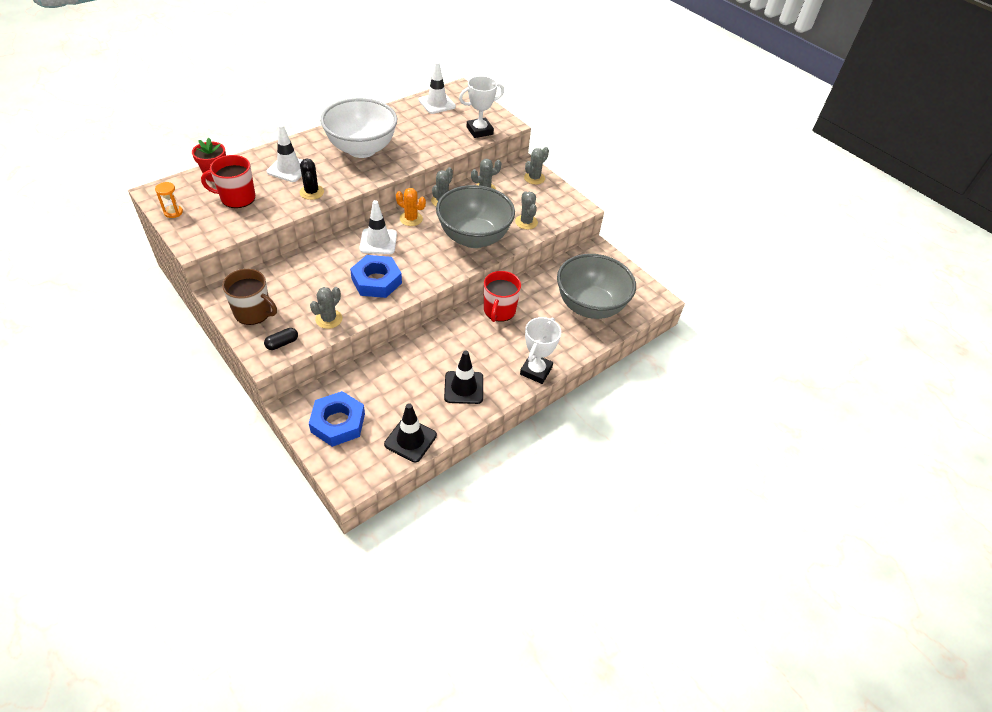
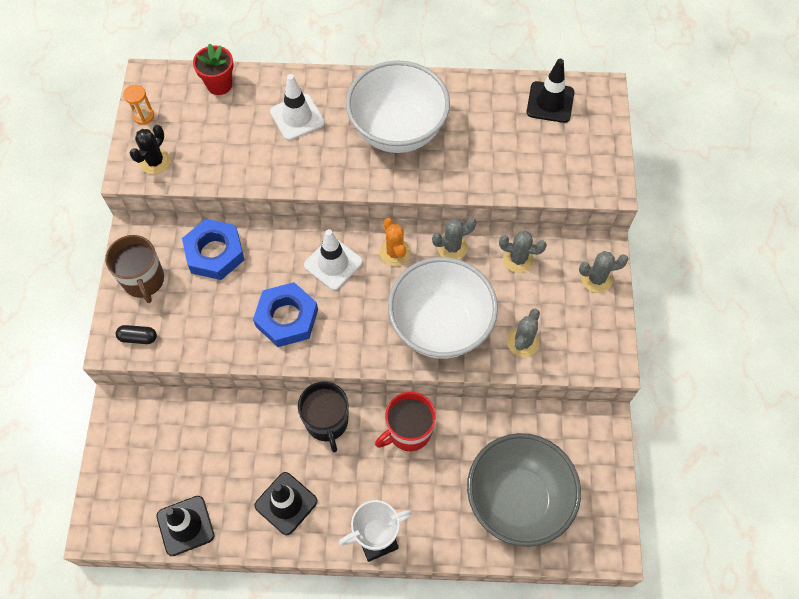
camera: 45 degrees right, 15 degrees up
red mug [201,155,255,208] -> none
black cactus [299,158,324,200] -> black cactus moved to [130,125,171,175]
blue nut [309,391,365,447] -> blue nut moved to [182,219,245,280]
grey cactus [310,287,342,329] -> none
white traffic cone [419,62,456,114] -> black traffic cone [526,59,574,123]
grey bowl [436,185,515,248] -> white bowl [388,257,498,359]
white trophy [459,76,504,138] -> none
none -> black mug [298,382,349,453]

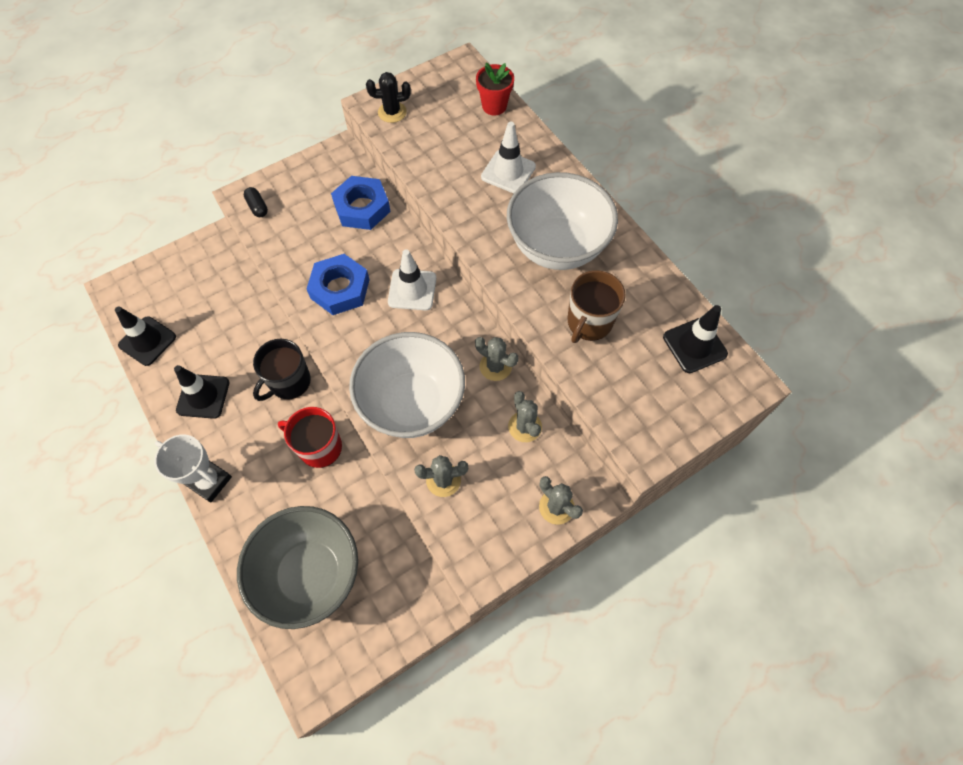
camera: 55 degrees right, 0 degrees up
brown mug [105,235,164,303] -> brown mug moved to [568,270,626,343]
orange hourglass [123,85,154,125] -> none
orange cactus [380,218,411,266] -> none

